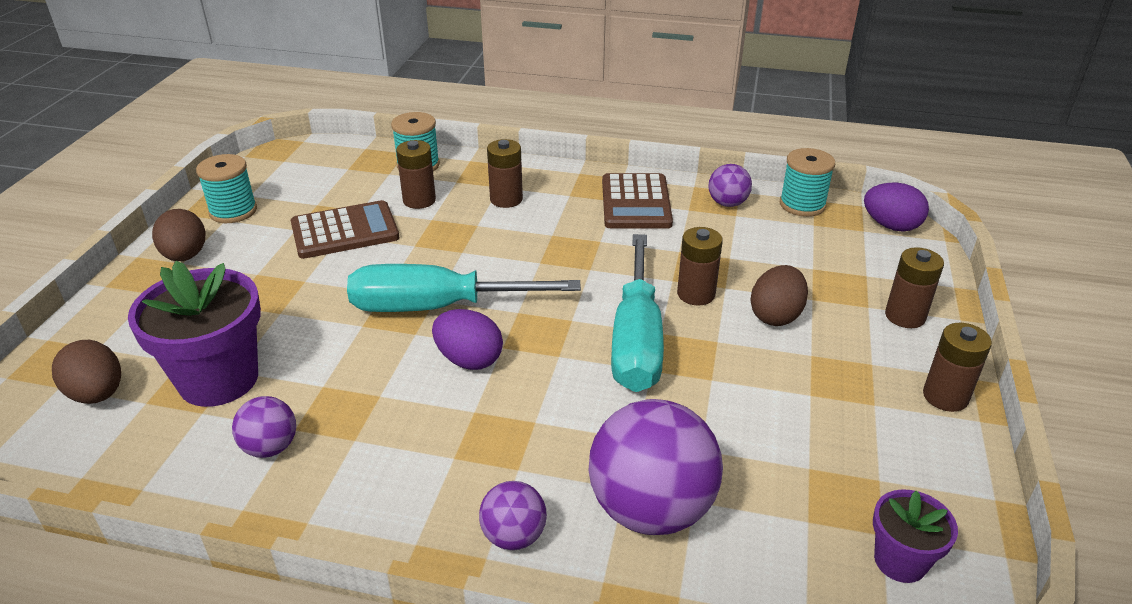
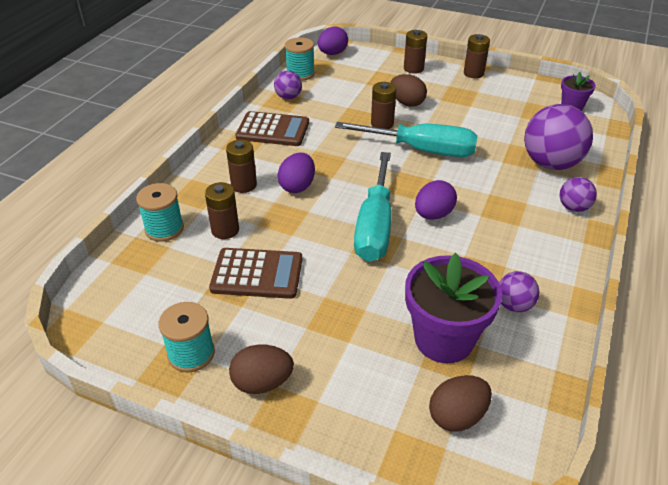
camera: 80 degrees left, 5 degrees up
brown calculator [291,200,399,259] -> brown calculator turned 105 degrees clockwise [209,248,302,299]
none -> purple egg [278,152,315,193]

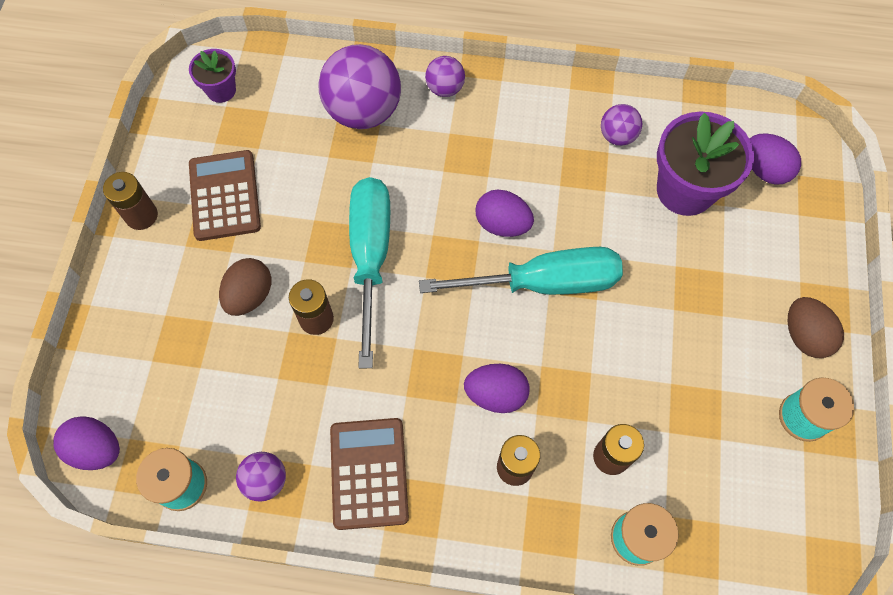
camera: 105 degrees left, 25 degrees up
brown calculator [209,248,302,299] -> brown calculator moved to [189,150,261,241]
brown battery [404,30,427,74] -> none
brown egg [429,375,492,432] -> purple egg [750,133,801,185]

